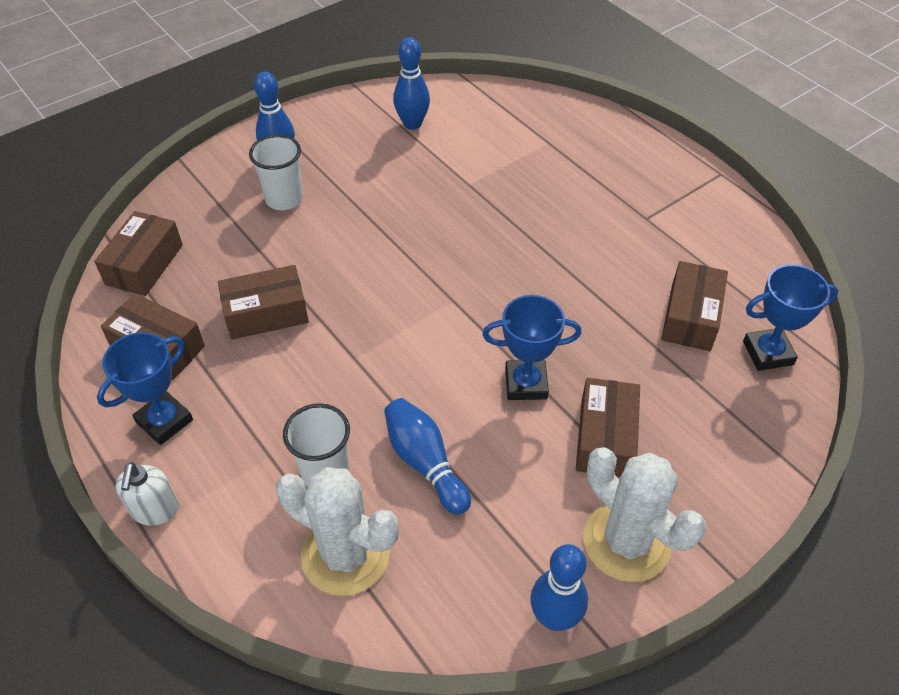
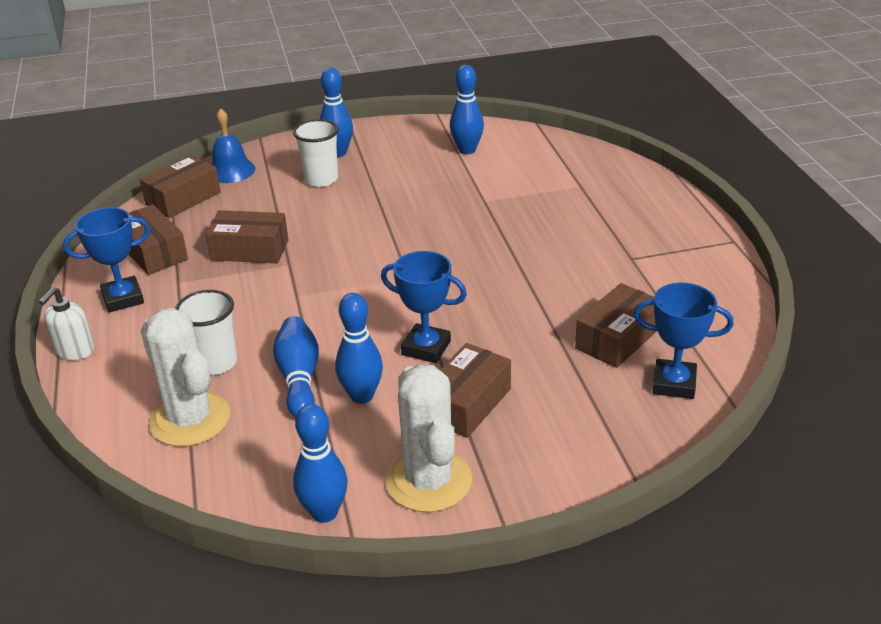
camera: 25 degrees right, 15 degrees down
none -> blue bell [211,108,255,183]
none -> blue bowling pin [335,293,383,404]

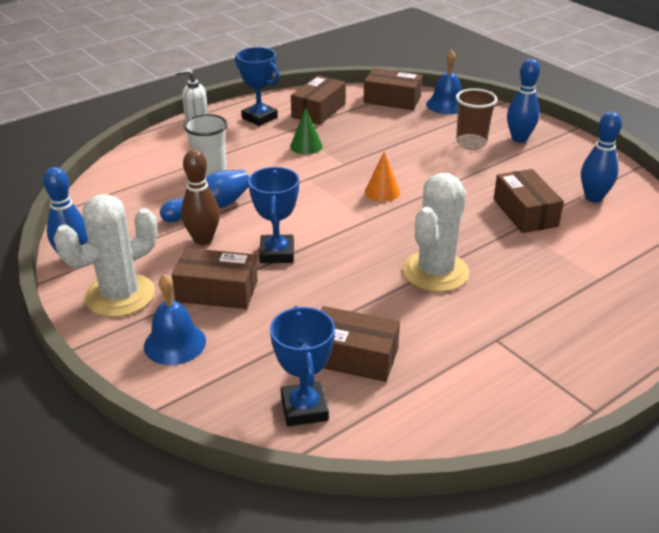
camera: 65 degrees right, 0 degrees up
white cactus [141,308,230,447] -> white cactus moved to [402,173,469,292]
brown box [206,210,289,263] -> brown box moved to [494,169,564,233]
white cup [293,119,339,187] -> brown cup [456,88,497,150]
blue bowling pin [335,293,383,404] -> brown bowling pin [181,150,220,245]
none -> blue bell [144,274,206,365]
none -> green cone [290,108,323,154]
none -> orange cone [365,151,400,202]

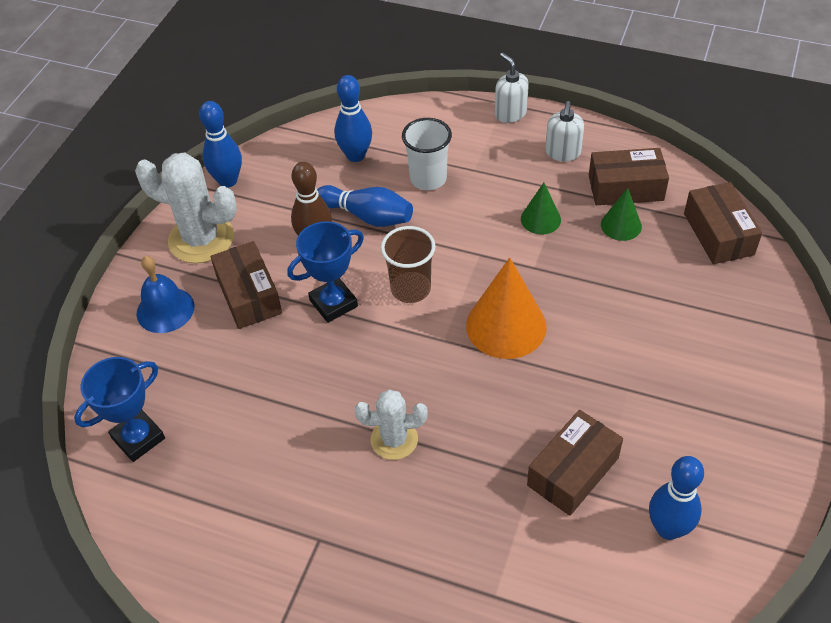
camera: 60 degrees right, 15 degrees up
blue trophy [235,47,280,126] -> white soap dispenser [545,101,584,161]
brown box [321,306,400,382] -> none
orange cone [365,151,400,202] -> orange cone [466,258,547,359], size x1.84
white cactus [402,173,469,292] -> white cactus [355,389,428,460], size x0.61
blue bell [426,50,461,114] -> none
brown cup [456,88,497,150] -> brown cup moved to [381,226,436,303]
blue bowling pin [507,59,540,143] -> blue bowling pin moved to [334,75,372,162]
none -> green cone [601,188,642,241]

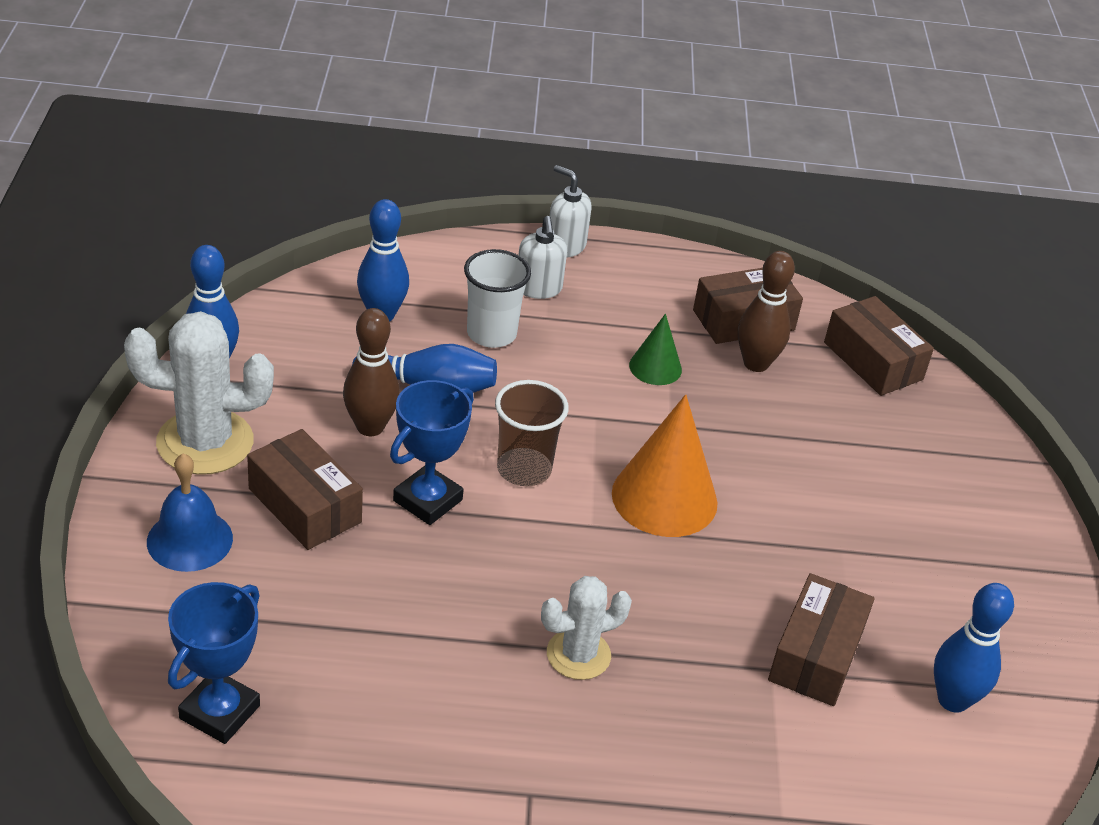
camera: 25 degrees left, 10 degrees down
white soap dispenser [545,101,584,161] -> white soap dispenser moved to [519,216,567,299]
green cone [601,188,642,241] -> brown bowling pin [738,251,795,372]

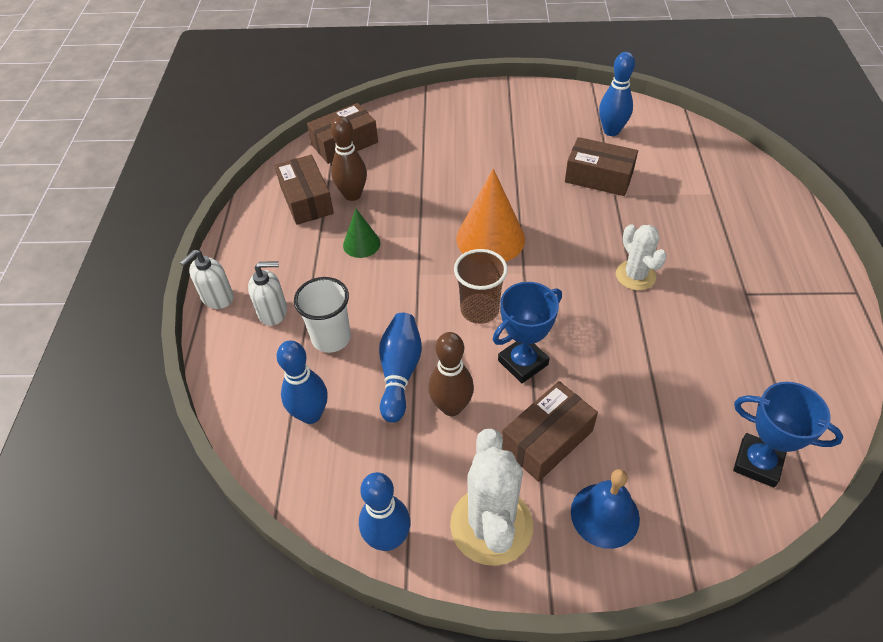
camera: 85 degrees left, 10 degrees up
blue trophy [390,380,474,525] -> blue trophy turned 75 degrees counterclockwise [493,282,562,383]

